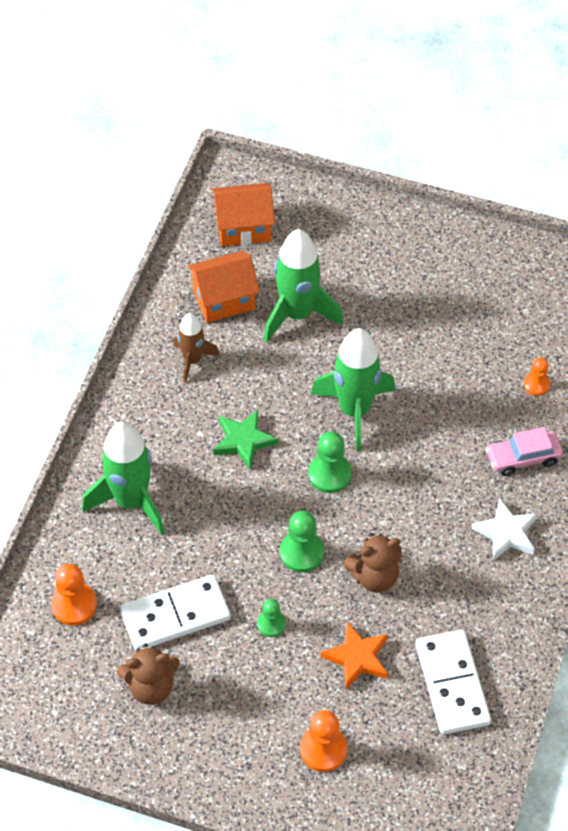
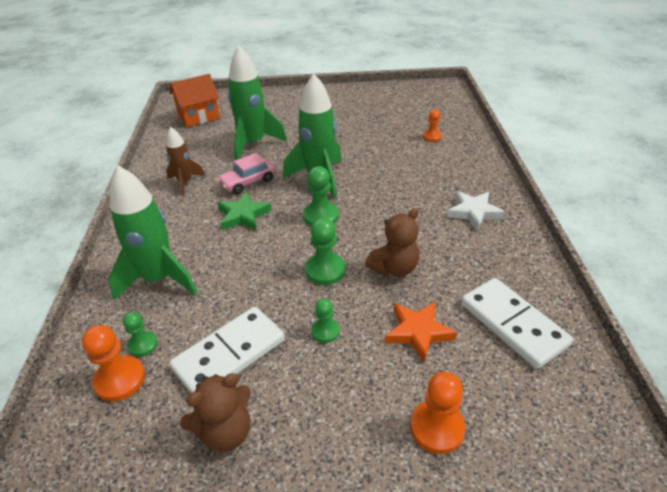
camera: 20 degrees left, 15 degrees down
orange house [187,251,260,323] -> none
pink car [486,427,563,476] -> pink car moved to [217,153,276,194]
none -> green pawn [123,312,158,357]

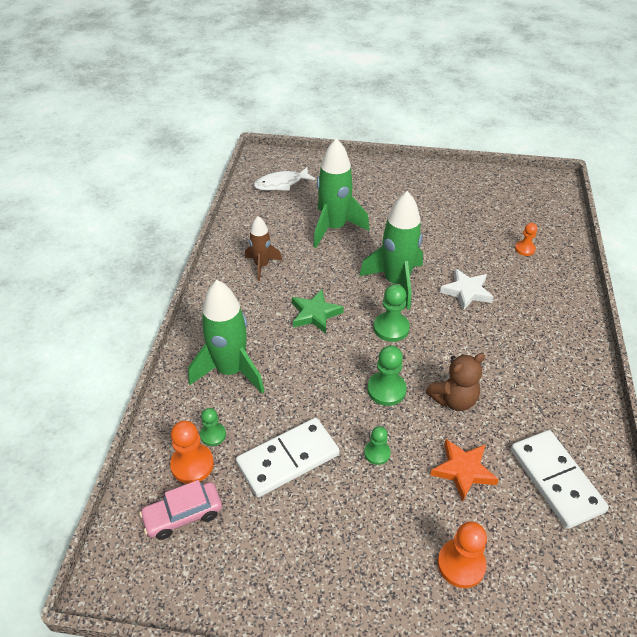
camera: 10 degrees right, 5 degrees up
orange house [170,74,220,127] -> white fish [254,167,316,191]
brown teddy bear [180,373,251,452] -> none
pink car [217,153,276,194] -> pink car moved to [139,480,222,540]
white star [447,191,505,231] -> white star moved to [440,268,494,311]

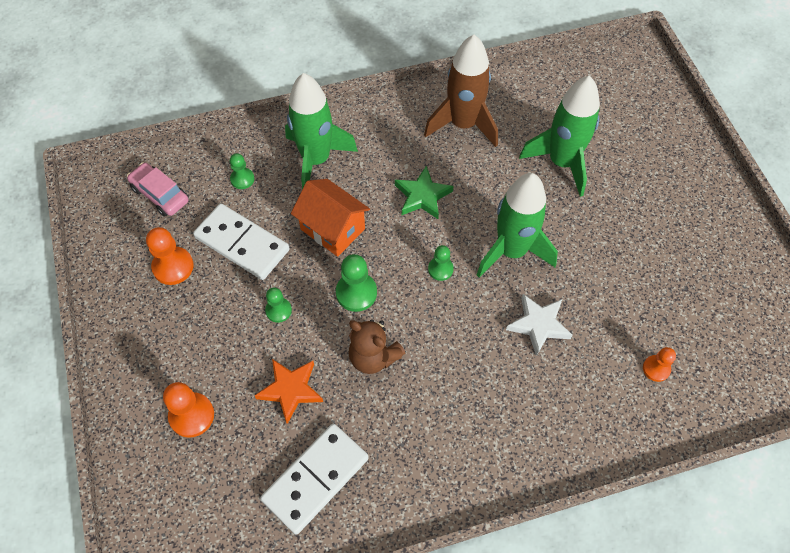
camera: 65 degrees right, 15 degrees up
orange pawn [170,421,214,484] -> orange pawn moved to [146,227,194,285]
brown rocket [245,216,282,281] -> brown rocket [424,34,498,147], size x1.73
white fish [254,167,316,191] -> none
green pawn [374,284,410,342] -> green pawn [428,245,454,281], size x0.63
none -> orange house [291,179,370,257]

